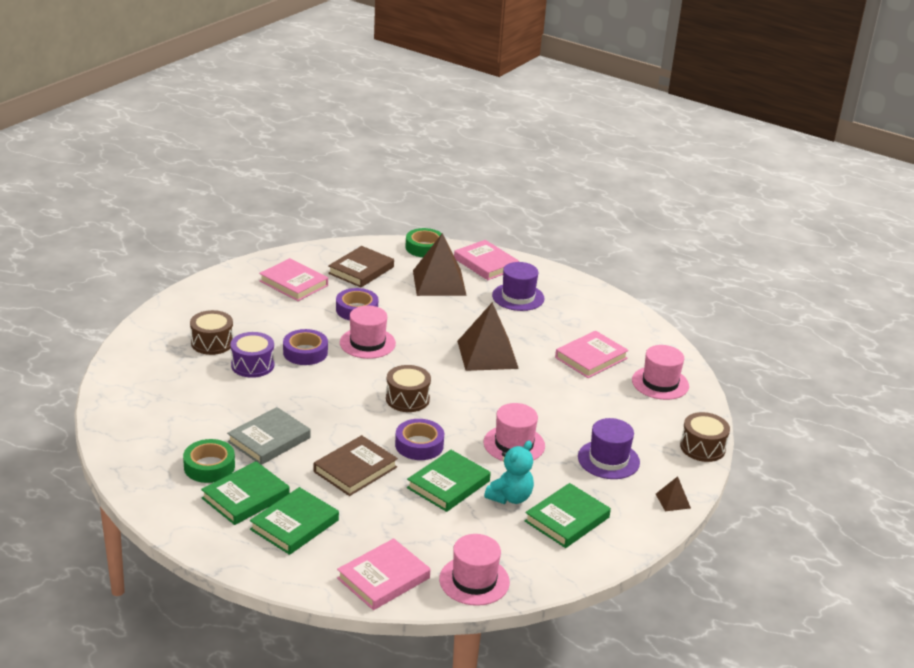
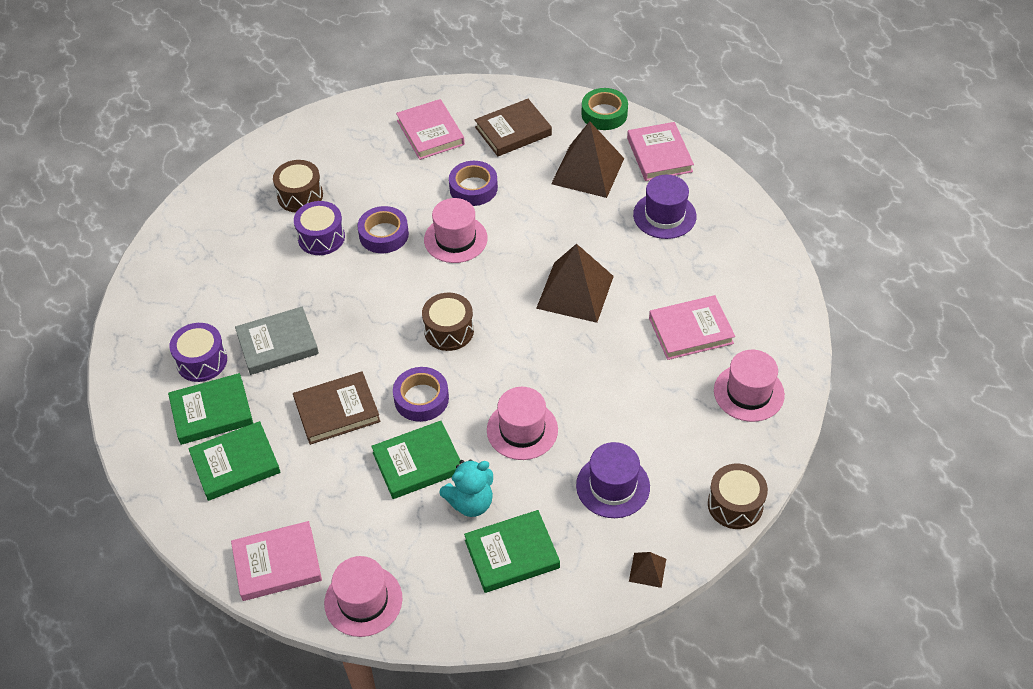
camera: 30 degrees right, 20 degrees up
green tape [183,439,235,483] -> purple drum [169,323,227,382]

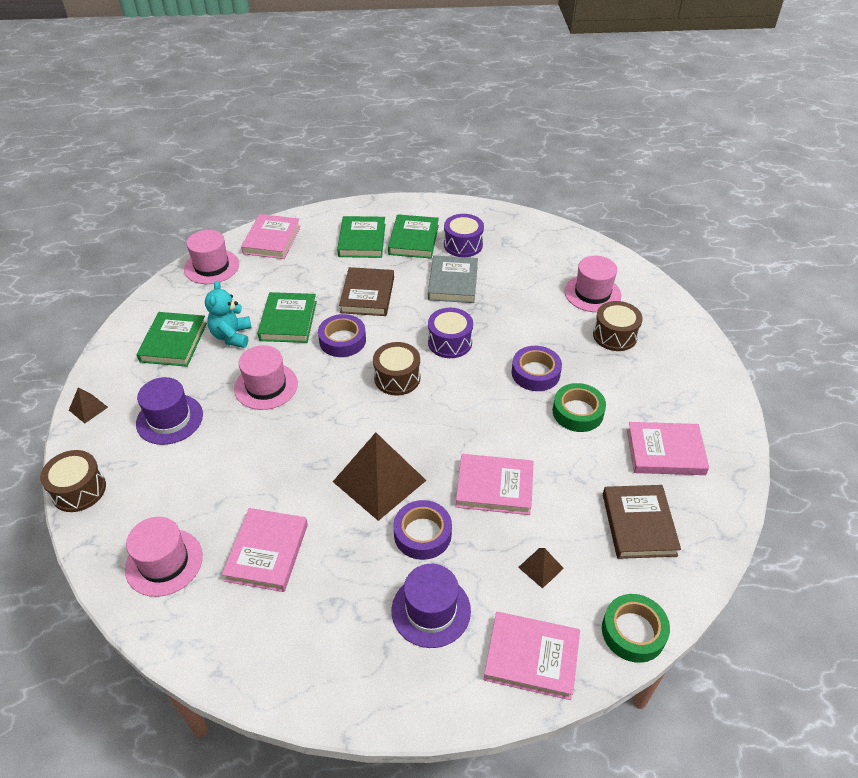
camera: 115 degrees right, 5 degrees down
purple drum [294,201,345,255] -> purple drum moved to [428,308,473,358]
pink hat [424,198,488,263] -> pink hat moved to [564,256,621,312]
purple tape [449,161,498,206] -> purple tape moved to [393,500,452,560]
brown pyramid [551,121,624,198] -> brown pyramid [518,548,564,589], size x0.45
none -> pink book [456,454,534,515]
none -> green tape [552,383,606,432]

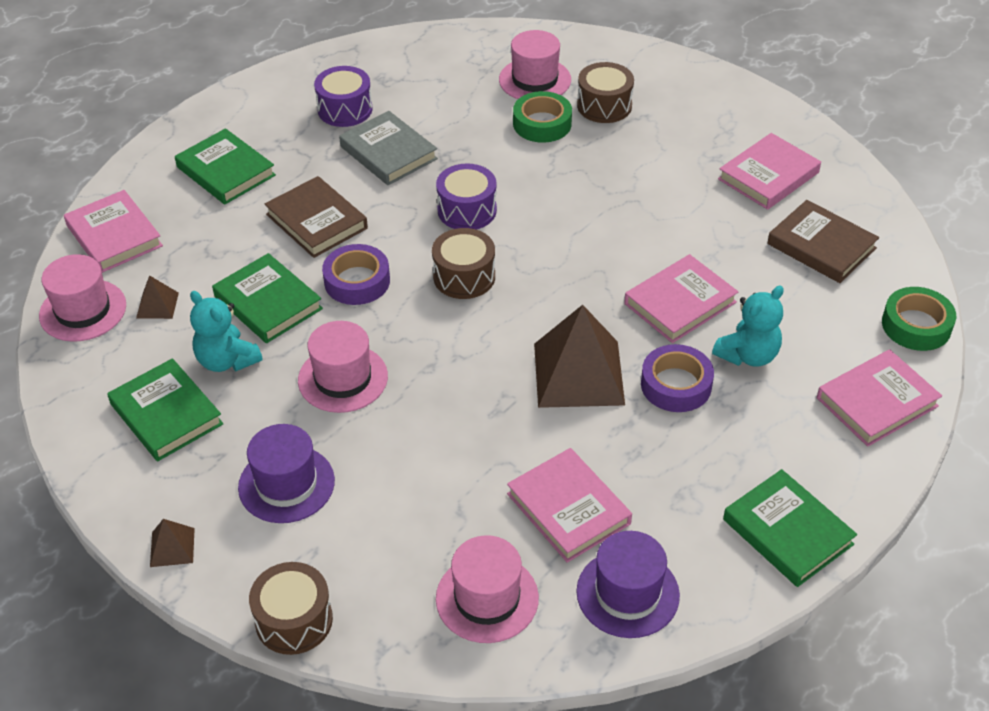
camera: 45 degrees left, 0 degrees up
green book [388,214,439,259] -> green book moved to [723,469,857,587]
purple hat [392,564,471,648] -> purple hat moved to [576,531,680,638]
purple tape [511,346,562,391] -> none
brown pyramid [518,548,564,589] -> brown pyramid moved to [136,275,179,319]
green tape [552,383,606,432] -> green tape moved to [513,91,572,143]
none -> turquoise teddy bear [712,285,784,367]

